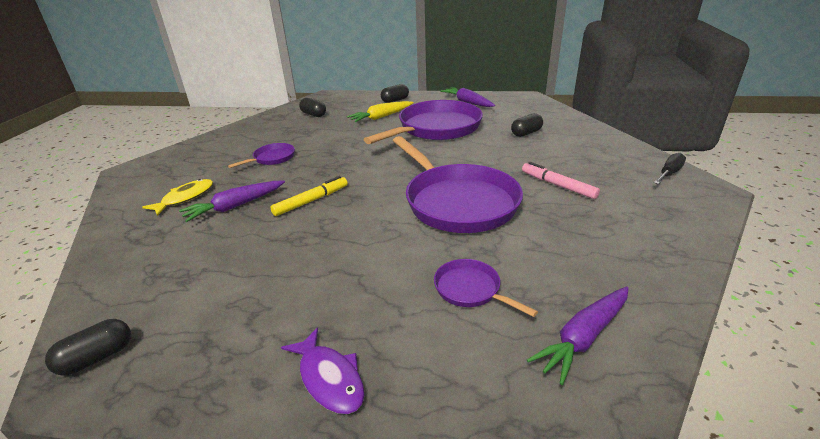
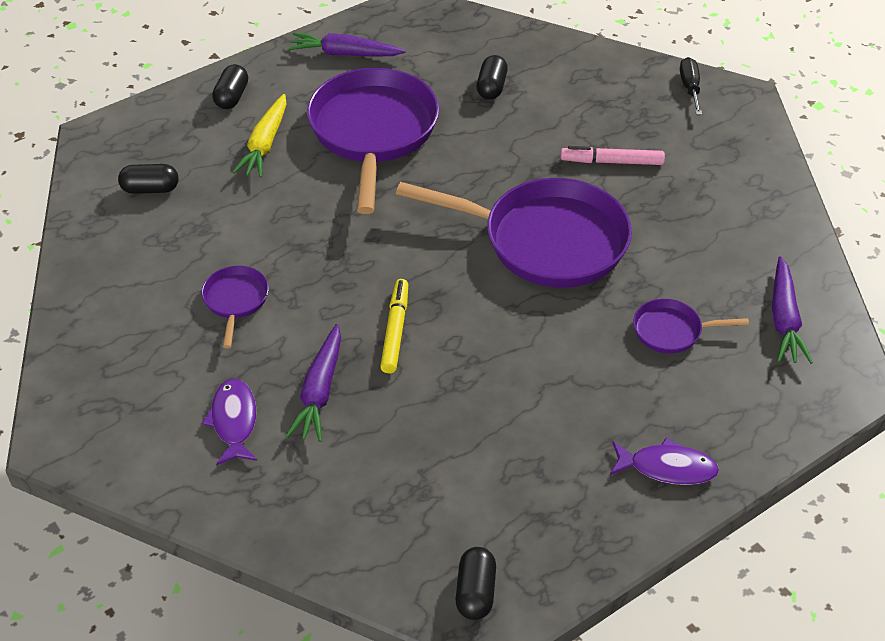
camera: 45 degrees left, 15 degrees up
yellow fish [142,179,213,216] -> purple fish [202,379,257,466]

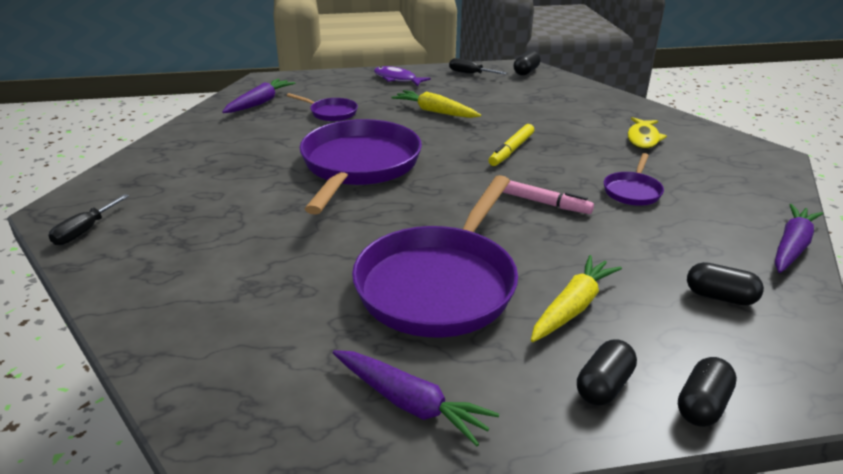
camera: 155 degrees left, 15 degrees down
purple fish [202,379,257,466] -> yellow fish [627,117,667,149]
purple carrot [286,324,341,442] -> purple carrot moved to [775,204,823,273]
purple pan [396,178,632,288] -> purple pan turned 60 degrees clockwise [300,119,422,215]
black capsule [476,55,508,100] -> black capsule moved to [678,357,737,427]
pink marker [561,146,665,165] -> pink marker moved to [503,180,594,214]
none -> yellow carrot [391,90,481,118]
none -> black screwdriver [449,58,507,74]

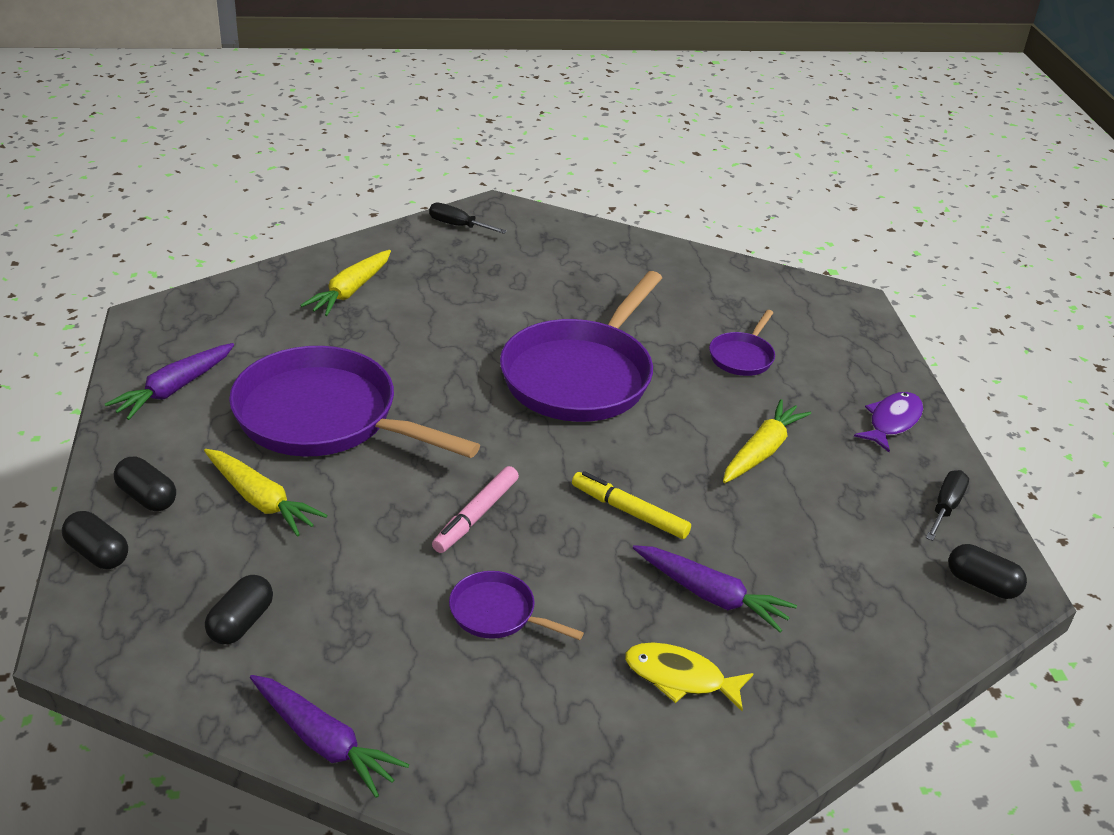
camera: 90 degrees right, 5 degrees up
purple carrot [222,79,295,113] -> purple carrot moved to [633,545,797,632]
purple pan [300,119,422,215] -> purple pan turned 105 degrees clockwise [500,271,662,422]
none -> yellow carrot [300,250,391,316]

